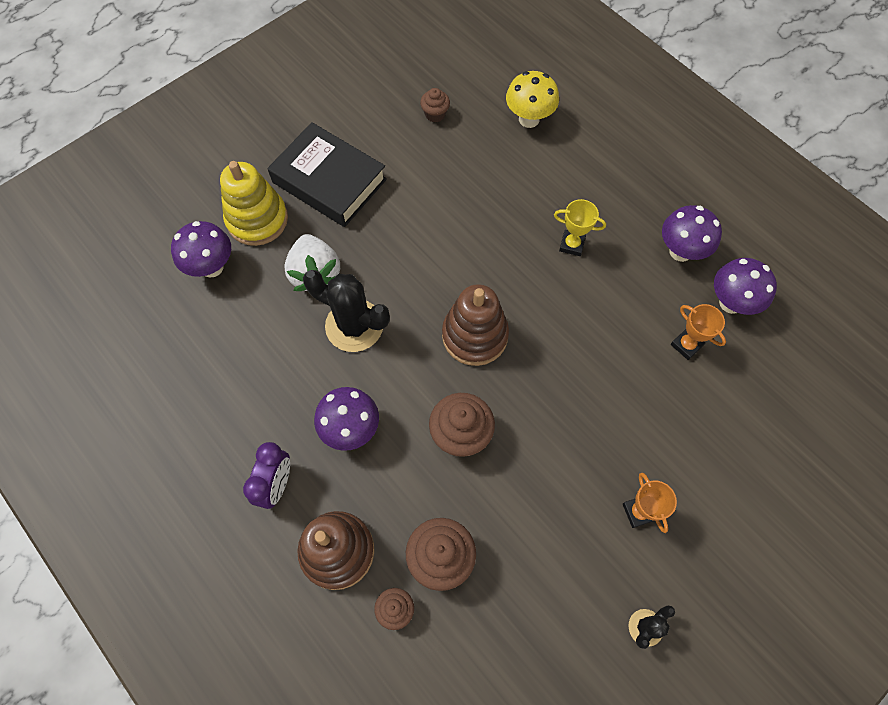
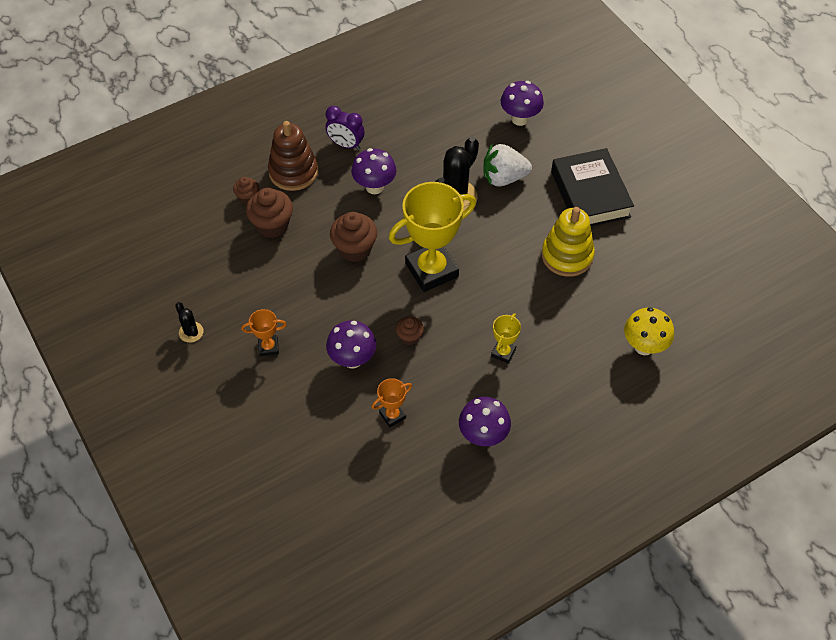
camera: 100 degrees right, 10 degrees down
yellow stacking toy [220,161,288,246] -> yellow stacking toy moved to [541,207,595,277]
black book [267,122,387,227] -> black book turned 60 degrees counterclockwise [551,148,634,226]
brown cupcake [420,88,450,122] -> brown cupcake moved to [396,316,424,345]
brown stacking toy [442,284,509,366] -> yellow trophy [389,182,476,292]
purple mushroom [714,258,777,315] -> purple mushroom moved to [326,320,376,369]

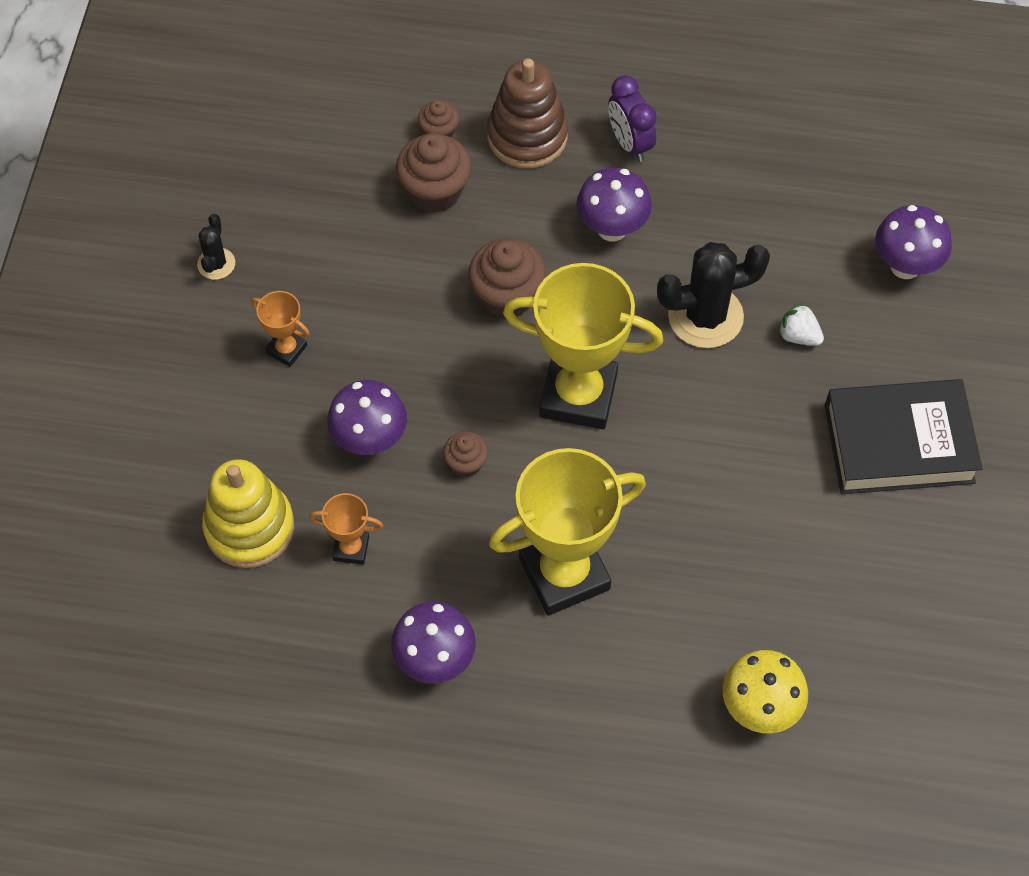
camera: 40 degrees right, 5 degrees up
white strawberry [483,143,532,187] -> white strawberry [778,303,824,346], size x0.55
yellow trophy [491,313,521,364] -> yellow trophy [489,448,646,616], size x2.19
yellow stacking toy [541,207,595,277] -> yellow stacking toy moved to [202,459,294,568]
black book [551,148,634,226] -> black book turned 60 degrees clockwise [825,379,983,494]

